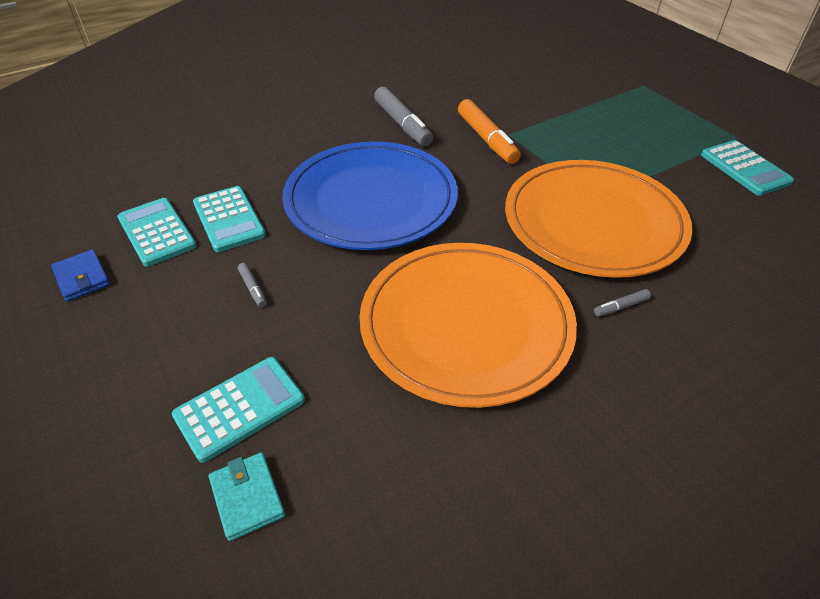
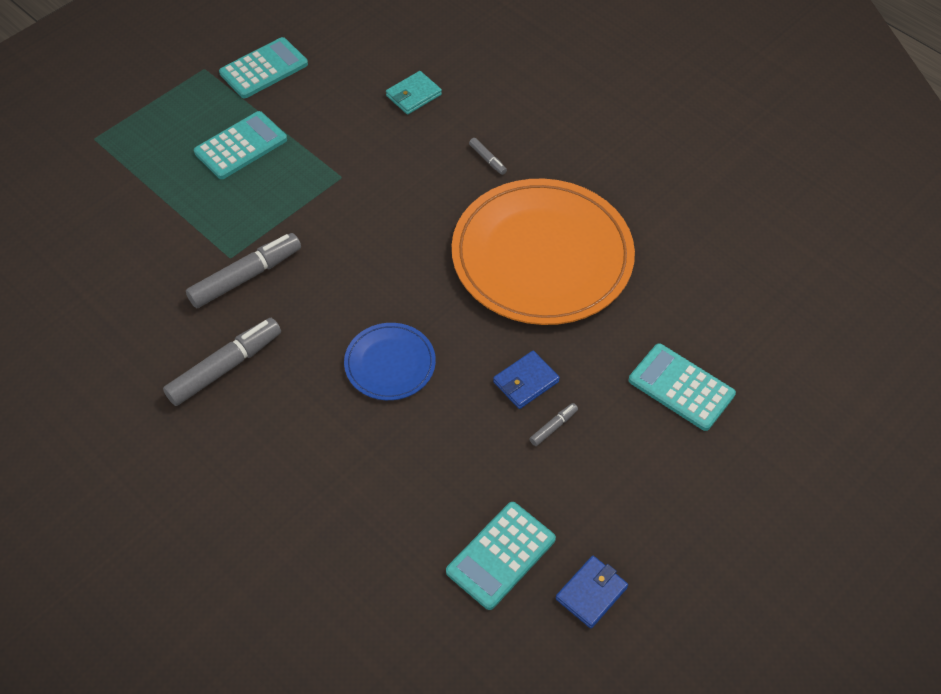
camera: 105 degrees left, 10 degrees up
turquoise calculator [193,186,266,252] -> turquoise calculator moved to [194,111,287,179]
turquoise wallet [209,452,285,541] -> turquoise wallet moved to [386,71,442,115]
blue plate [282,141,458,250] -> blue plate [344,323,436,400], size x0.47
orange marker [458,99,521,164] -> grey marker [186,233,301,308]
orange plate [505,160,693,278] -> none
none -> blue wallet [493,351,560,409]

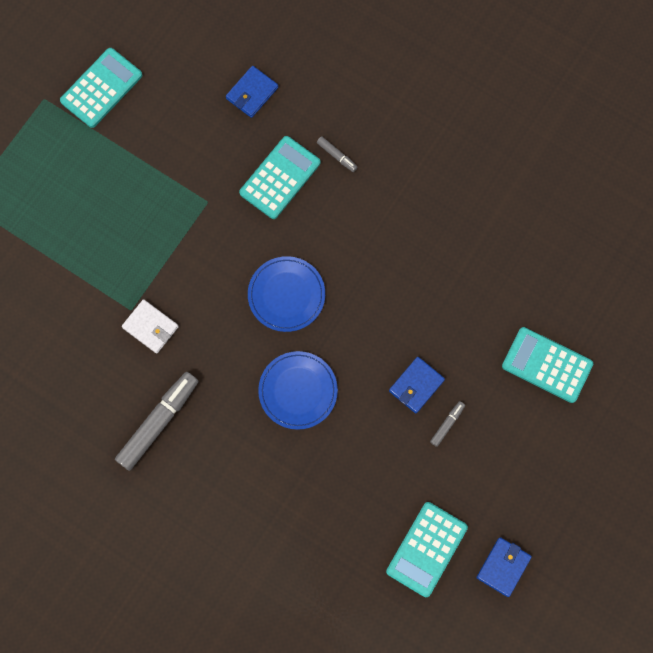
camera: 10 degrees left, 20 degrees up
grey marker [186,233,301,308] -> white wallet [122,299,179,354]
turquoise calculator [194,111,287,179] -> turquoise calculator moved to [239,136,320,219]
turquoise wallet [386,71,442,115] -> blue wallet [226,66,278,118]
orange plate [452,179,635,325] -> none
none -> blue plate [248,256,325,332]

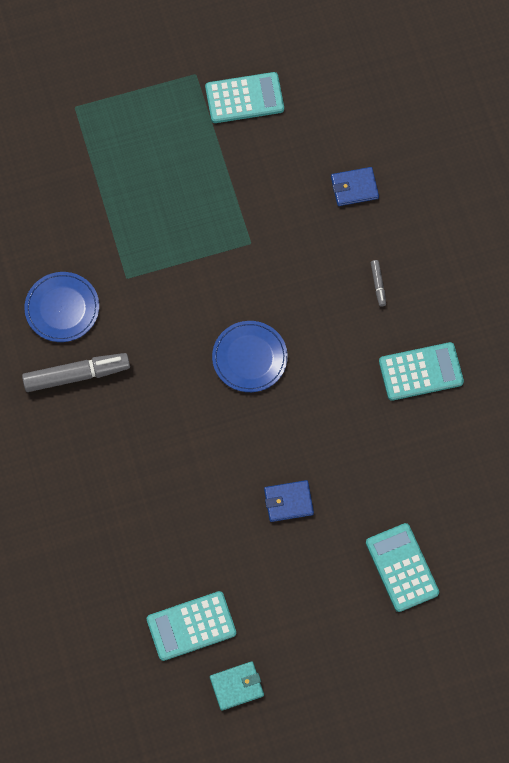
camera: 40 degrees right, 5 degrees down
white wallet [122,299,179,354] -> none
turquoise calculator [239,136,320,219] -> turquoise calculator moved to [379,342,464,401]
blue plate [258,351,338,430] -> blue plate moved to [24,272,99,342]
grey marker [430,401,465,447] -> none
blue wallet [476,537,532,597] -> turquoise wallet [210,661,264,711]

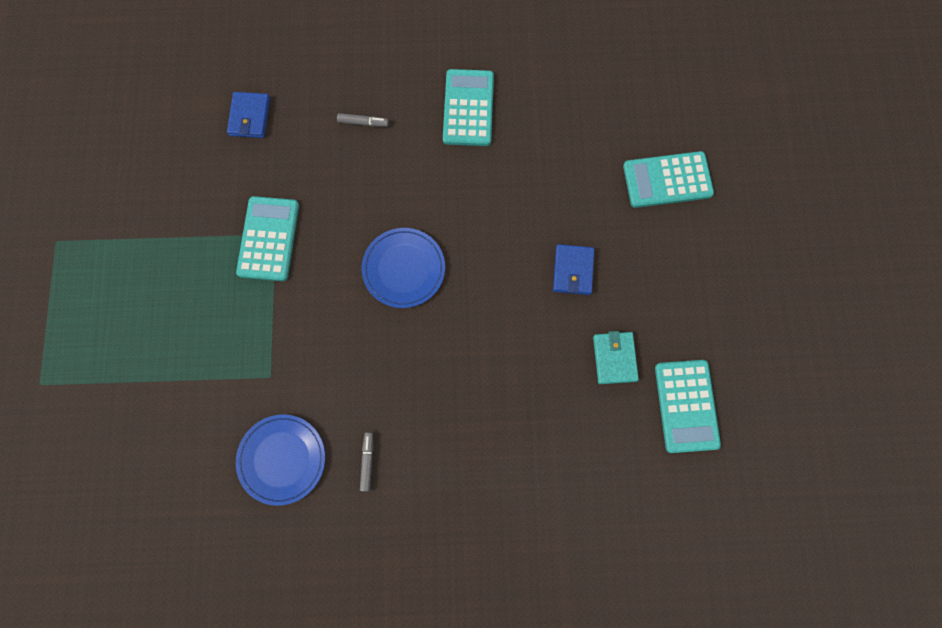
camera: 75 degrees left, 5 degrees up
grey marker [22,353,130,392] -> grey marker [360,433,373,492], size x0.45
turquoise calculator [205,72,284,123] -> turquoise calculator moved to [236,196,299,281]
turquoise wallet [210,661,264,711] -> turquoise wallet moved to [593,331,639,384]

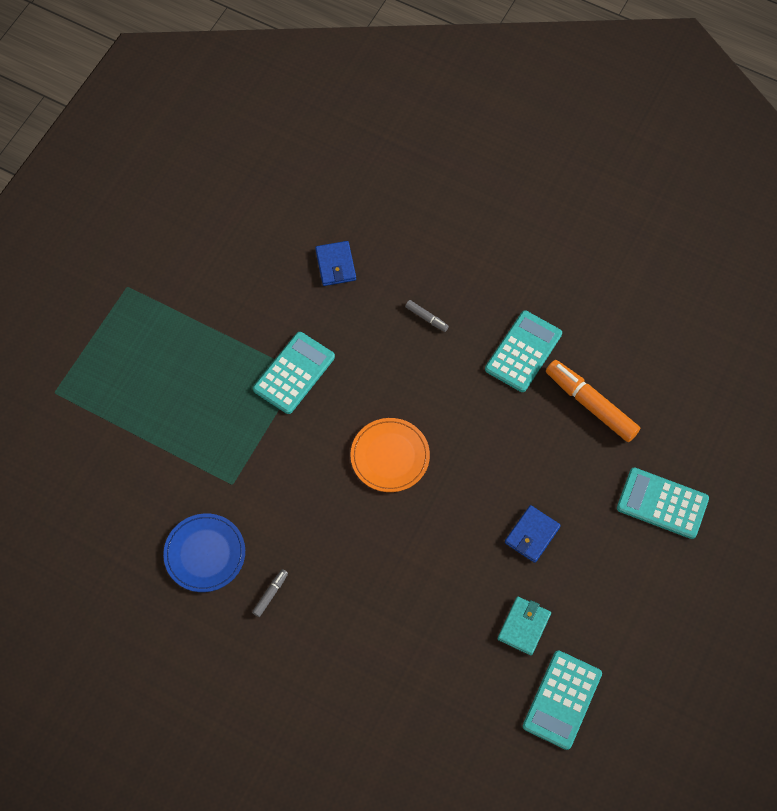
camera: 30 degrees right, 10 degrees down
blue wallet [227,92,270,138] -> blue wallet turned 45 degrees counterclockwise [315,241,356,286]
blue plate [362,228,445,308] -> orange plate [350,418,430,492]
none -> orange marker [546,360,640,442]

